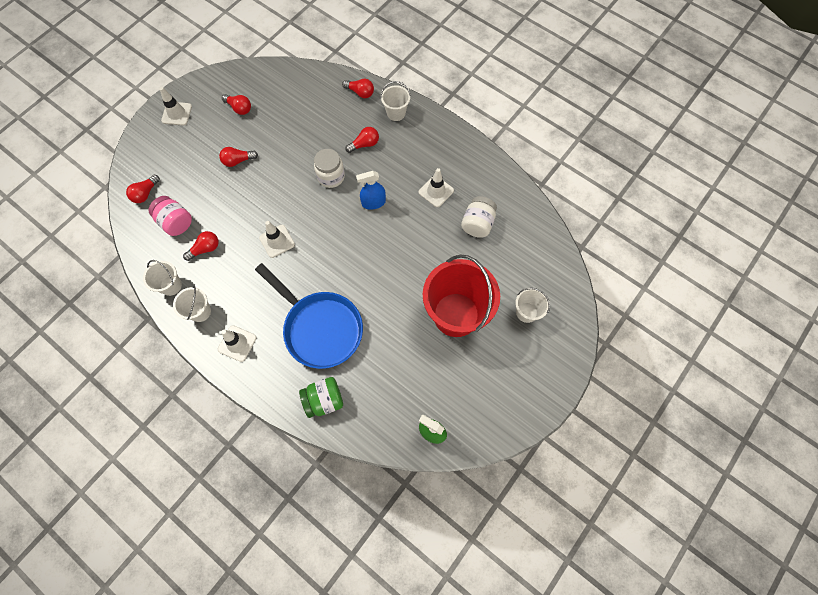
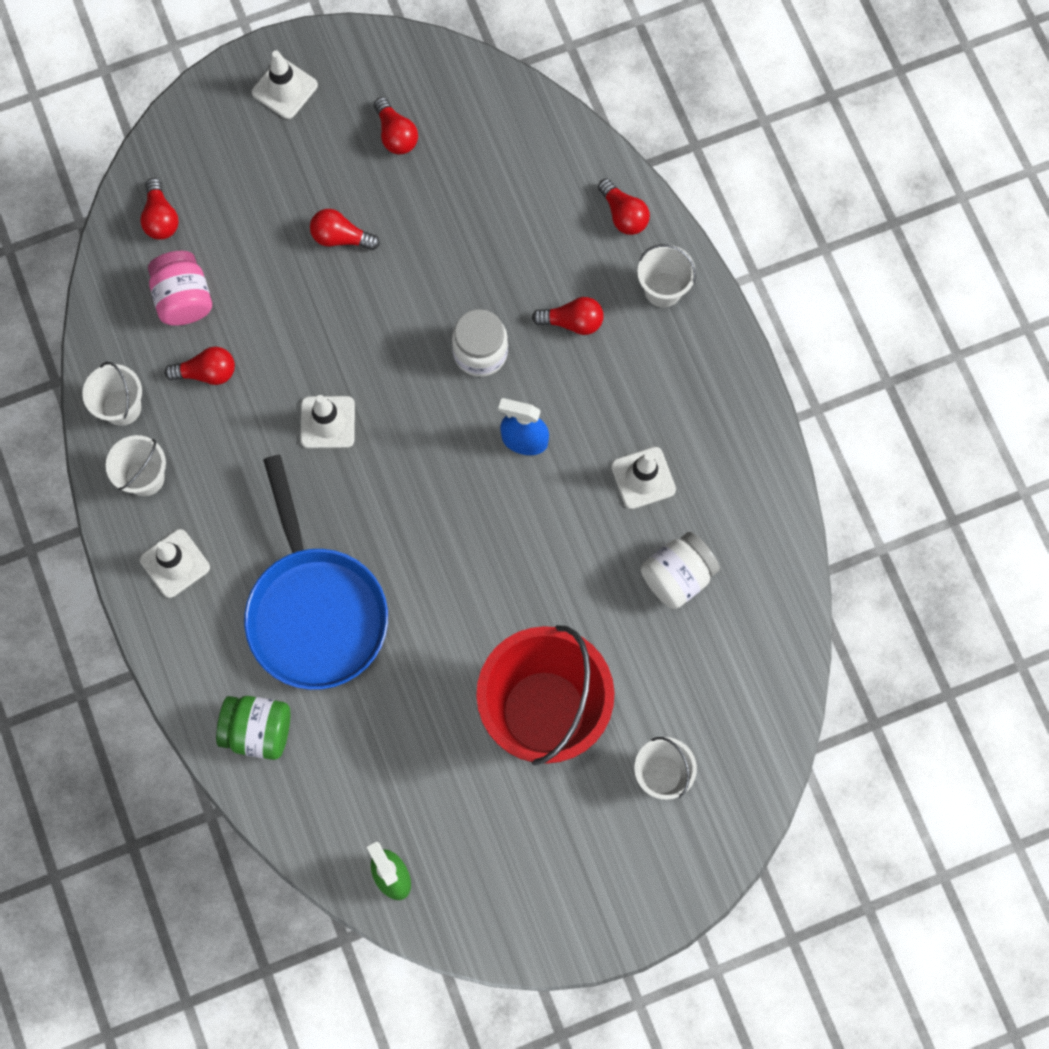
camera: 30 degrees right, 5 degrees up
red light bulb [126,175,160,203] -> red light bulb turned 75 degrees counterclockwise [140,178,179,240]

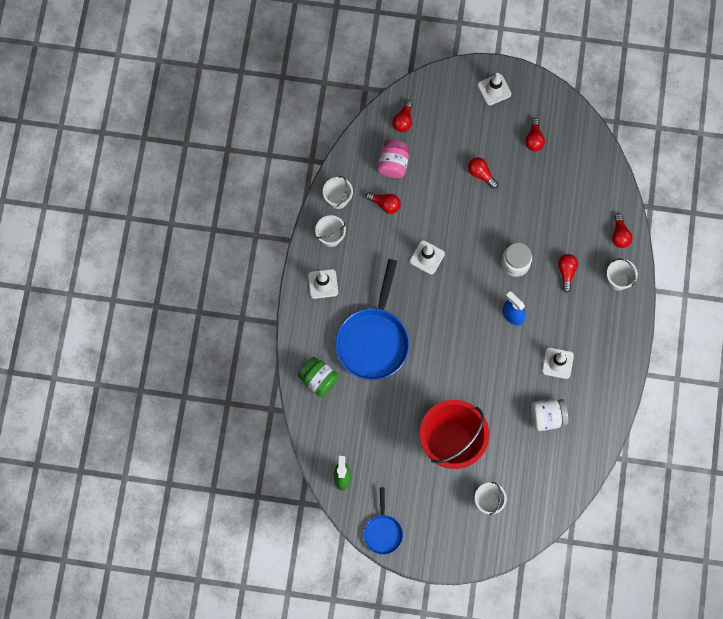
camera: 30 degrees right, 0 degrees up
red light bulb [532,297,604,335] -> red light bulb turned 120 degrees counterclockwise [558,254,578,293]
none -> blue pan [364,487,403,555]

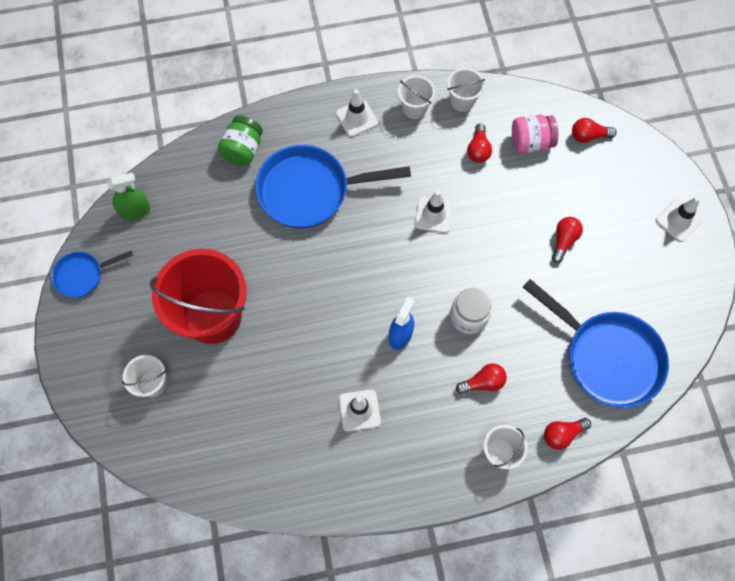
camera: 70 degrees right, 5 degrees down
red light bulb [525,118,545,151] -> none
white jar [531,399,568,431] -> none
none -> blue pan [523,279,669,408]

